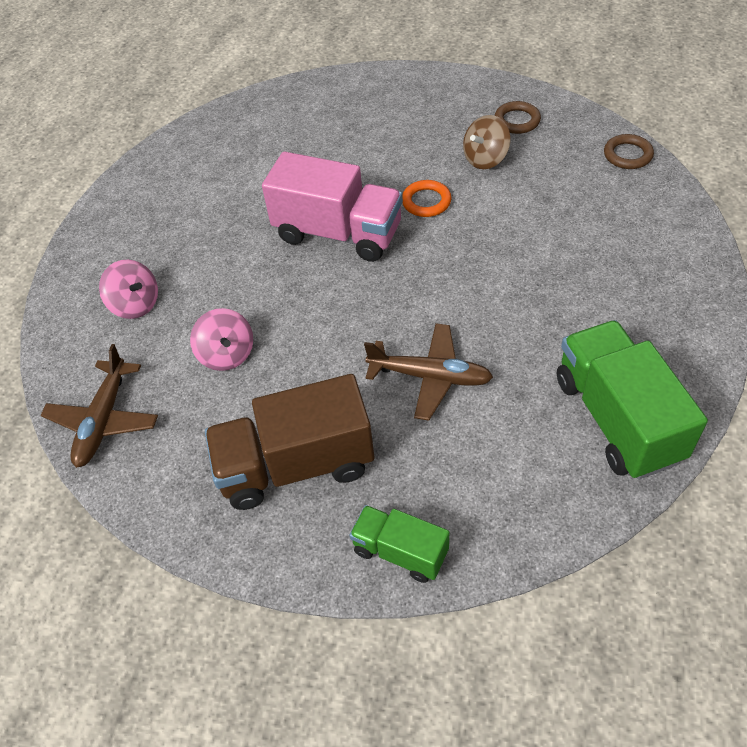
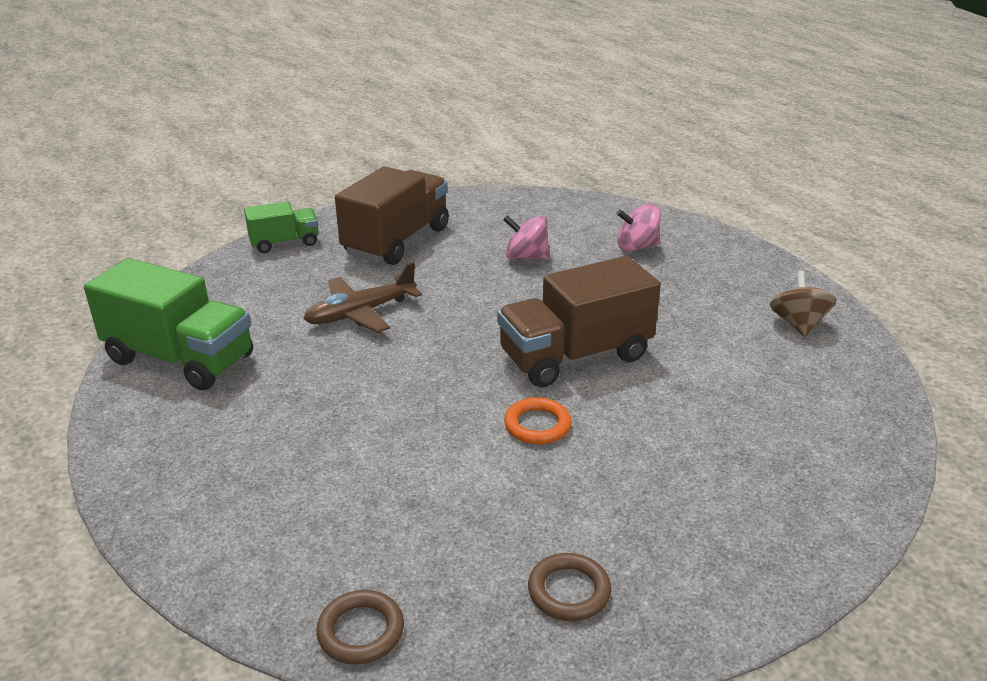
camera: 130 degrees right, 20 degrees down
brown plane [40,344,158,468] -> none
pink truck [262,152,403,262] -> brown truck [497,256,661,387]
brown spinning top [463,115,510,169] -> brown spinning top moved to [770,271,836,337]

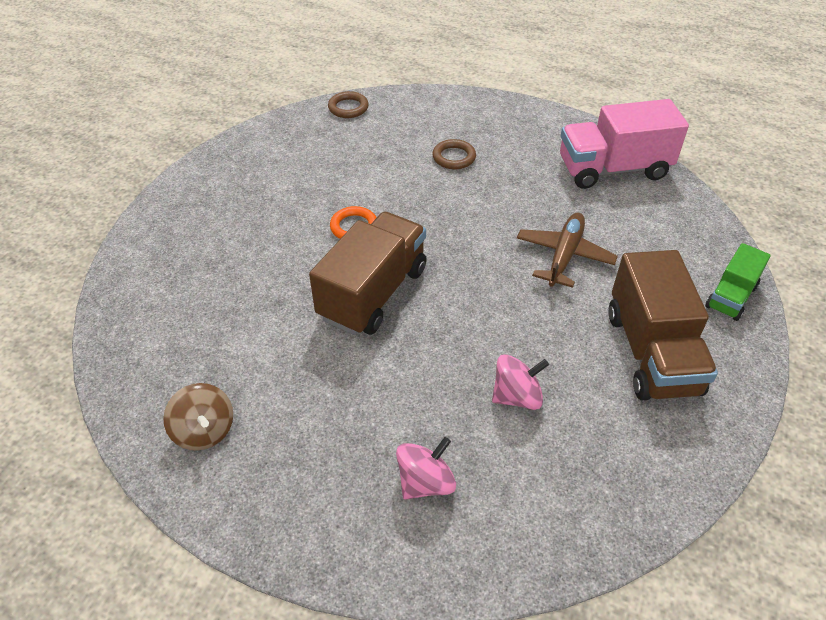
camera: 145 degrees right, 15 degrees up
green truck [84,258,253,390] -> pink truck [560,99,689,189]
brown ring [528,553,611,621] -> brown ring moved to [432,139,476,169]

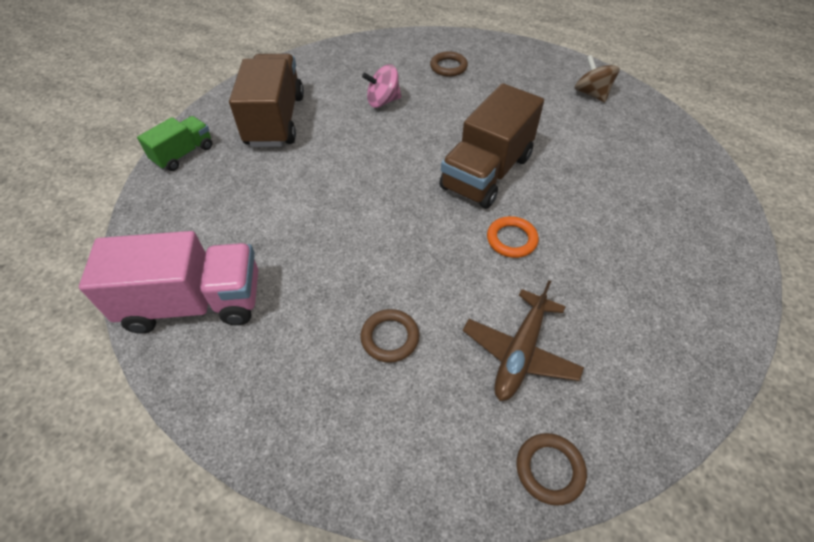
camera: 175 degrees left, 5 degrees up
pink spinning top [396,437,456,500] -> brown ring [430,51,468,77]
brown plane [517,213,618,288] -> brown plane moved to [463,280,584,401]

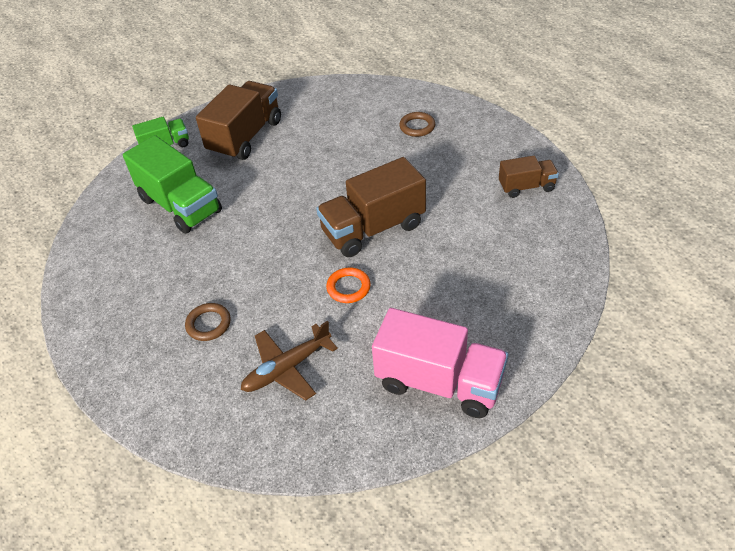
camera: 30 degrees right, 5 degrees down
pink truck [79,231,258,333] -> pink truck moved to [372,308,508,418]
pink spinning top [362,64,401,108] -> none
brown ring [516,433,587,506] -> none
brown spinning top [575,55,620,102] -> brown truck [499,156,559,198]
none -> green truck [123,135,222,234]

